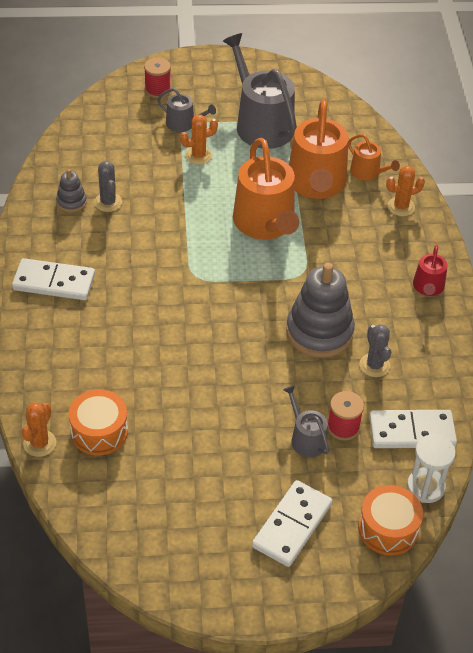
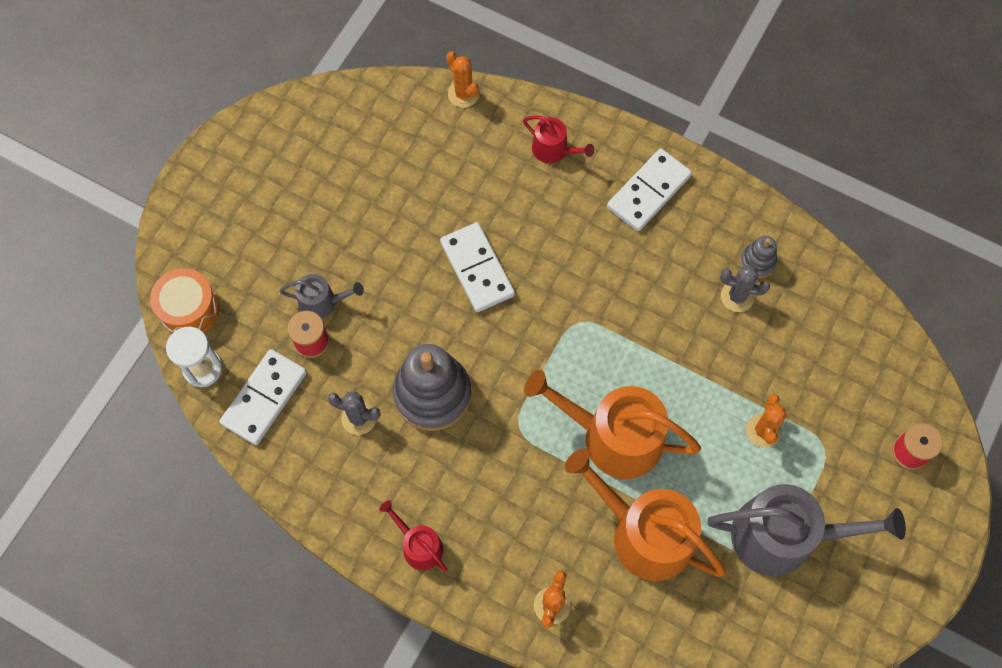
camera: 125 degrees right, 20 degrees up
orange drum [69,390,128,455] -> none
grey watering can [157,88,216,132] -> none
white domino [252,480,332,567] -> white domino moved to [440,222,515,312]
orange watering can [348,134,400,181] -> none
none -> red watering can [523,116,594,163]

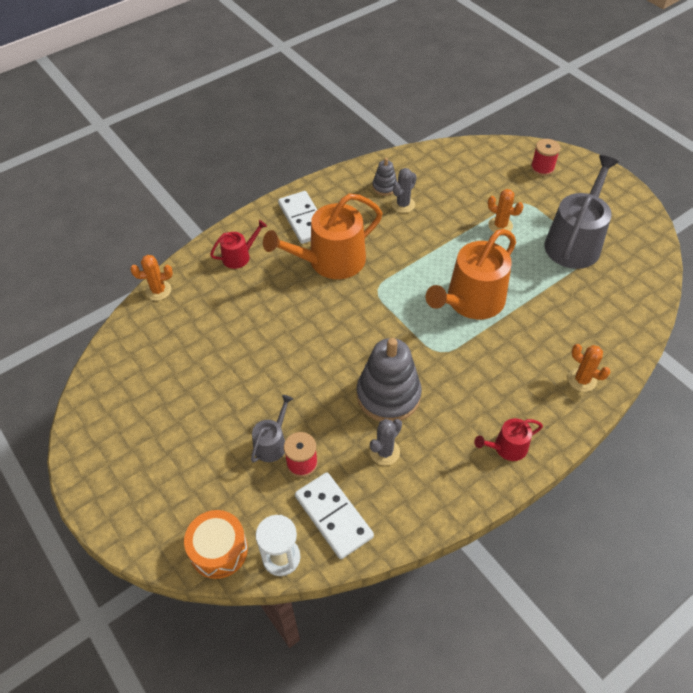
camera: 65 degrees left, 15 degrees down
white domino [440,222,515,312] -> none
orange watering can [565,448,726,581] -> orange watering can moved to [263,194,383,279]

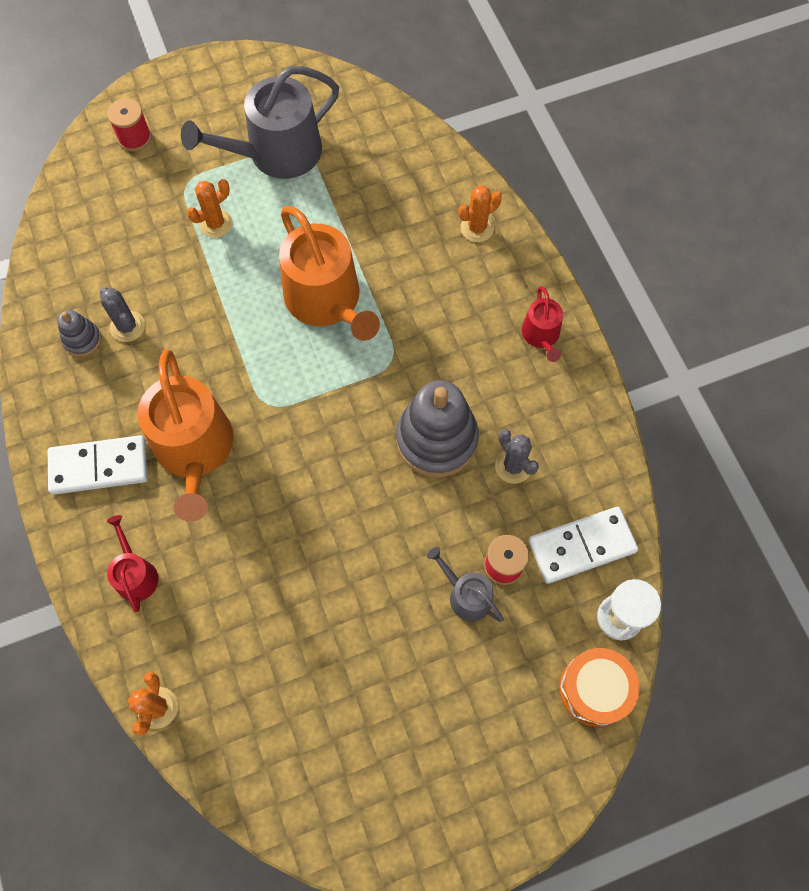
camera: 75 degrees left, 15 degrees up
grey watering can [545,155,619,269] -> grey watering can turned 75 degrees counterclockwise [181,66,339,179]

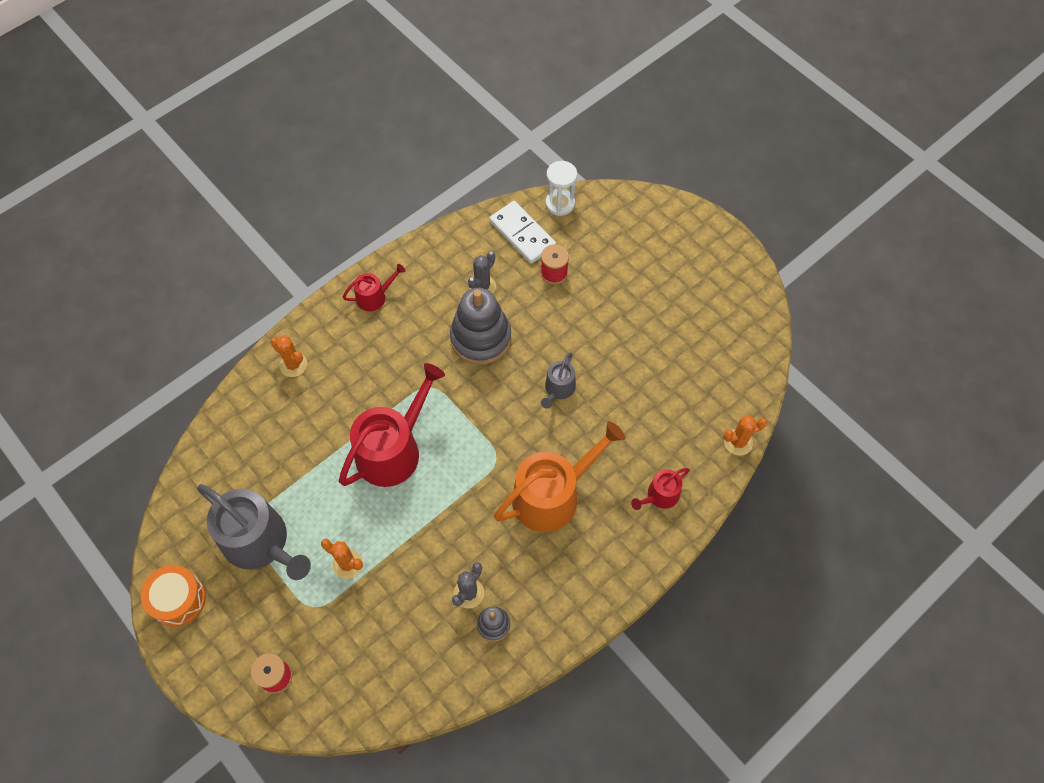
camera: 110 degrees left, 5 degrees down
white domino [48,435,148,495] -> none
orange watering can [279,206,380,341] -> red watering can [339,363,445,487]
grey watering can [427,547,504,622] -> grey watering can moved to [541,352,576,409]
orange drum [559,648,640,726] -> orange drum moved to [141,565,206,627]

